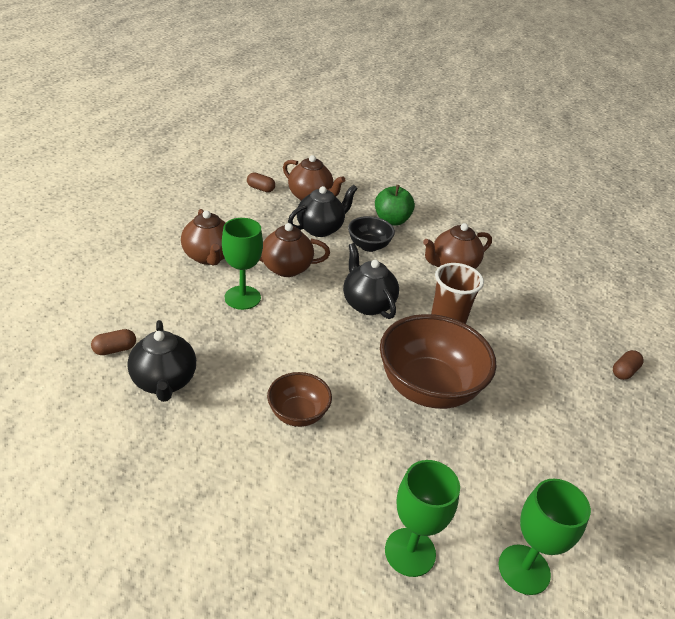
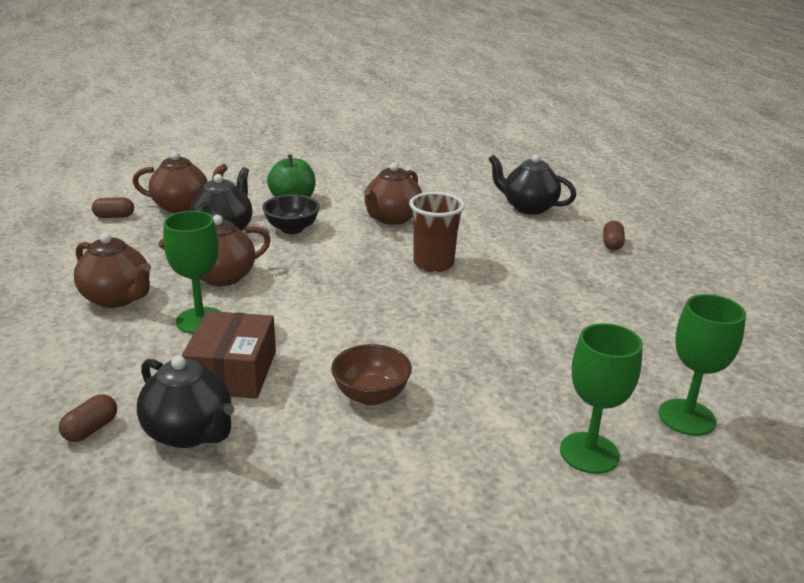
camera: 30 degrees left, 10 degrees down
black teapot [343,243,399,319] -> black teapot moved to [489,154,576,215]
brown bowl [380,314,496,409] -> none
none -> brown box [182,311,276,399]

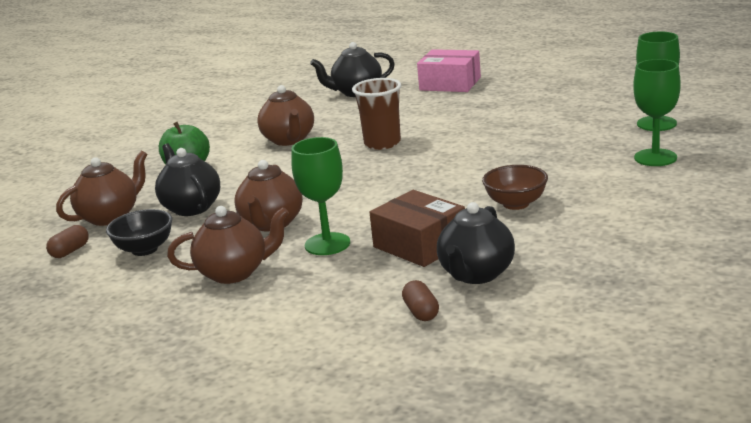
camera: 45 degrees left, 5 degrees down
black teapot [137,356,234,448] -> black teapot turned 120 degrees clockwise [437,202,515,284]
black bowl [262,194,320,234] -> black bowl moved to [106,209,172,256]
brown capsule [603,221,625,250] -> pink box [417,49,481,92]

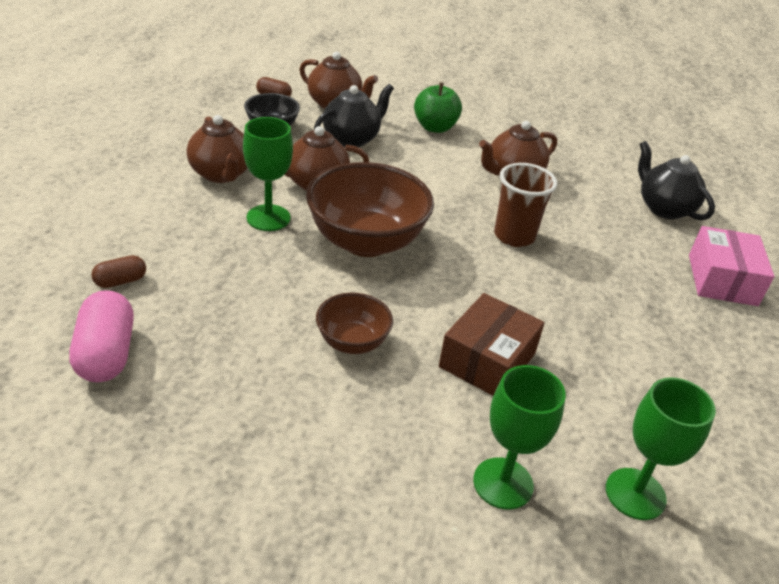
camera: 70 degrees right, 15 degrees up
brown box [369,190,465,267] -> brown box moved to [439,293,545,396]
black teapot [437,202,515,284] -> none
none -> pink capsule [70,290,134,382]
none -> brown bowl [306,162,434,257]

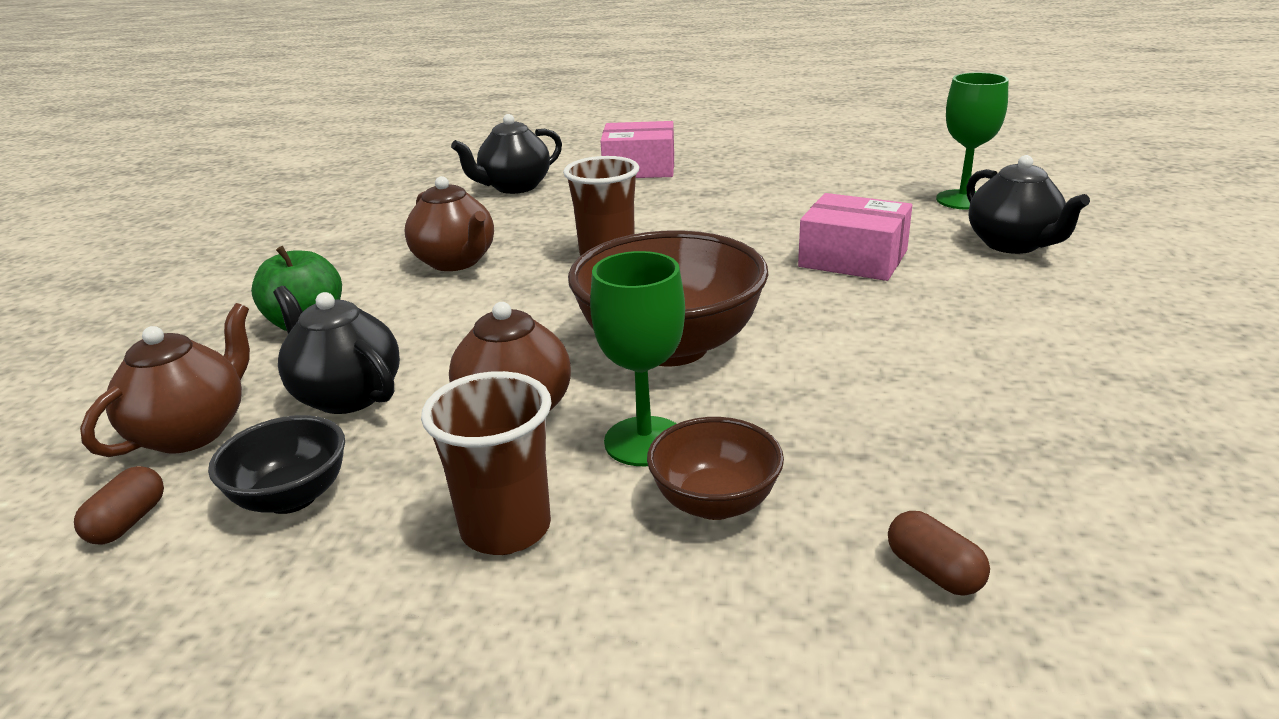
camera: 90 degrees left, 10 degrees down
pink capsule [70,290,134,382] -> none
brown teapot [187,115,247,183] -> brown cup [421,371,551,555]
brown bowl [316,293,393,354] -> brown bowl moved to [647,417,784,520]
brown box [439,293,545,396] -> pink box [798,193,912,281]
green goblet [473,365,566,510] -> black teapot [966,155,1090,254]

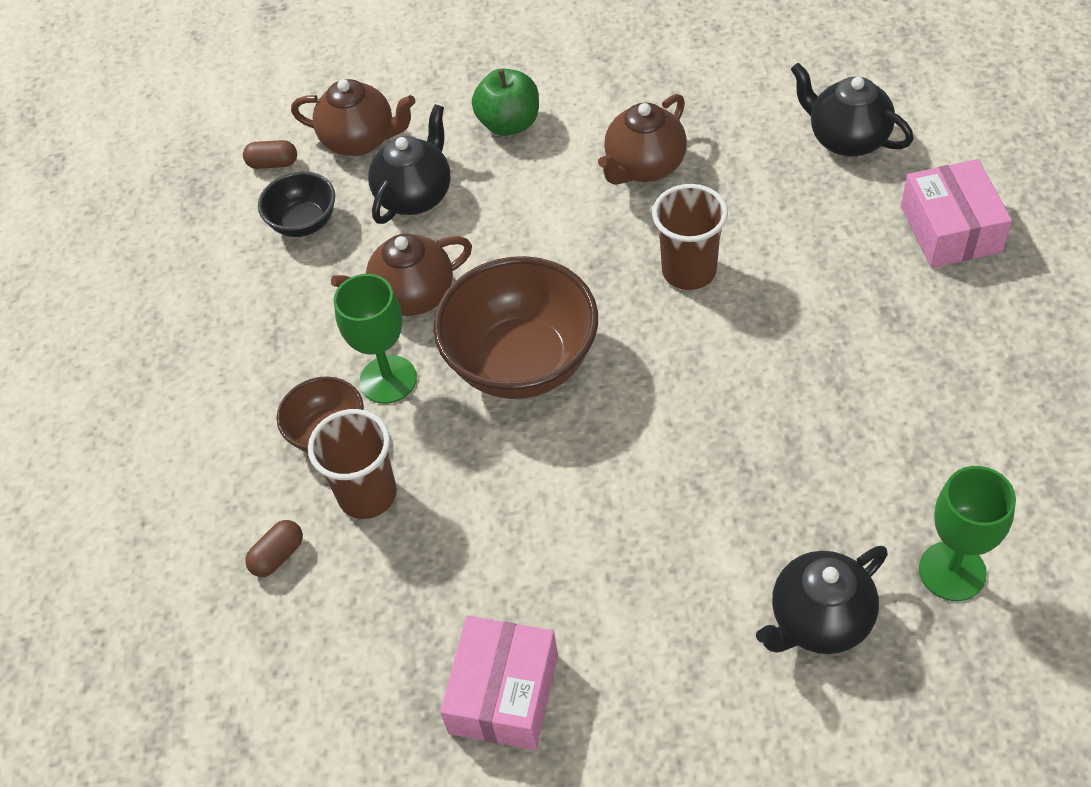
camera: 80 degrees right, 25 degrees up
brown cup [421,371,551,555] -> brown cup moved to [308,409,397,519]
pink box [798,193,912,281] -> pink box moved to [440,616,558,750]

